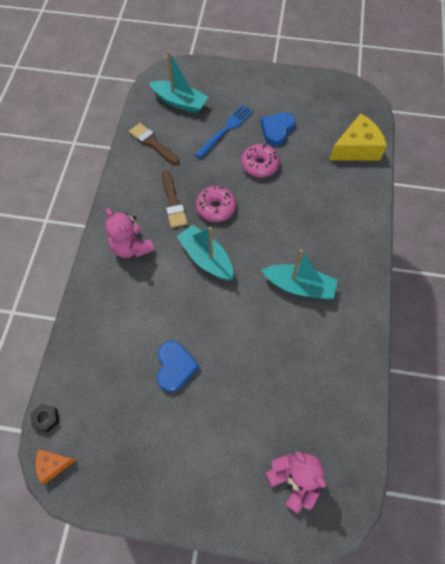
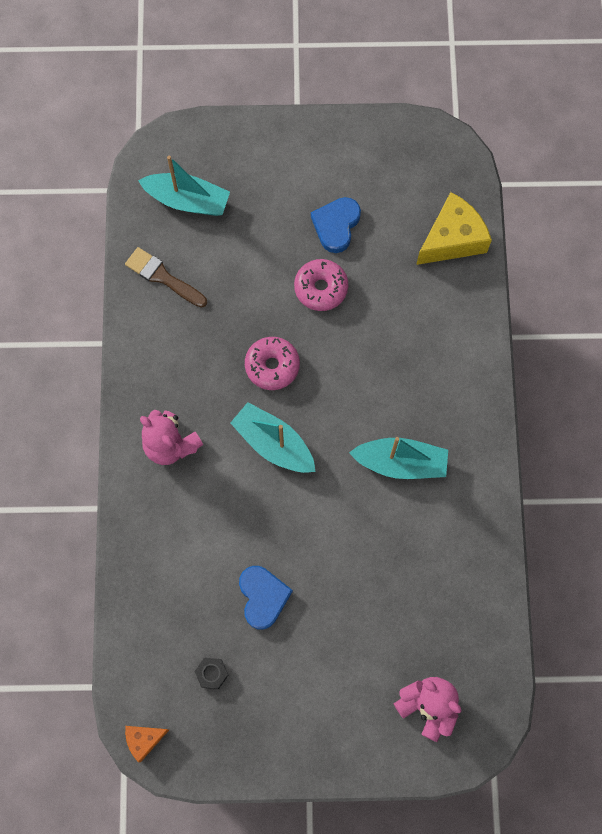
camera: 10 degrees left, 10 degrees up
black nut [30,404,59,433] -> black nut moved to [194,658,228,689]
brown brush [162,171,188,228] -> none
blue fork [194,105,254,159] -> none

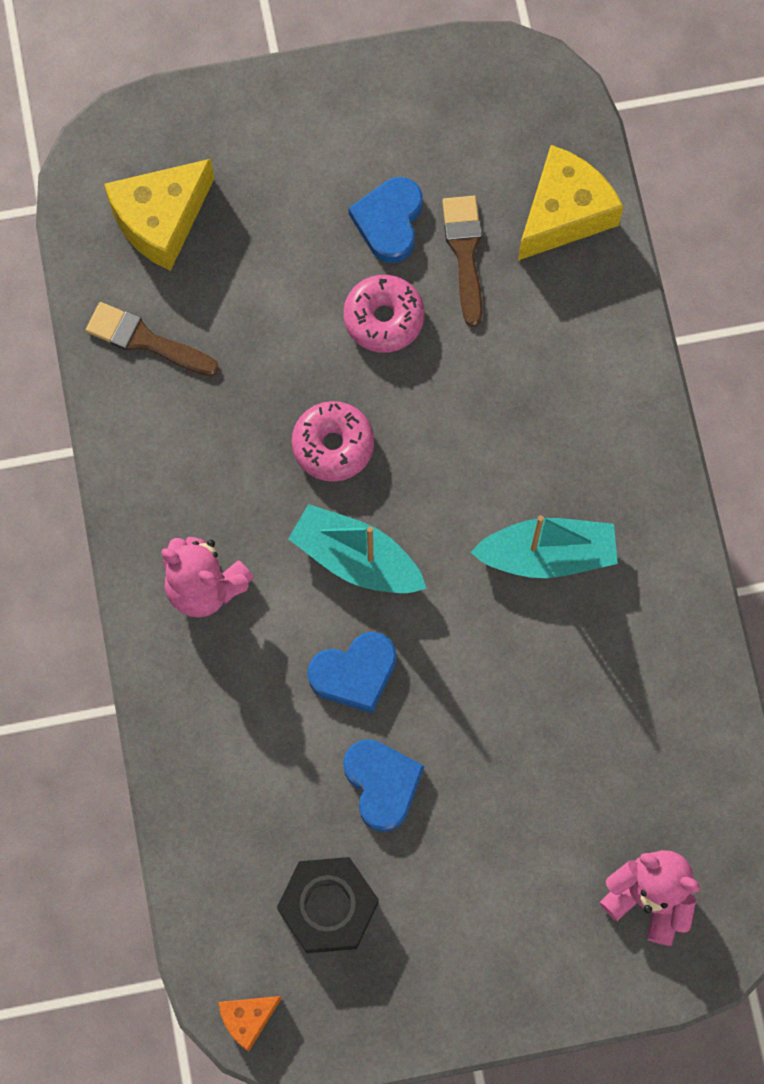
camera: 10 degrees left, 0 degrees up
turquoise boat [138,156,230,216] -> yellow cheese [104,159,214,271]
black nut [194,658,228,689] -> black nut [277,857,378,953], size x2.04
none -> blue heart [307,632,397,713]
none -> brown brush [442,196,482,327]

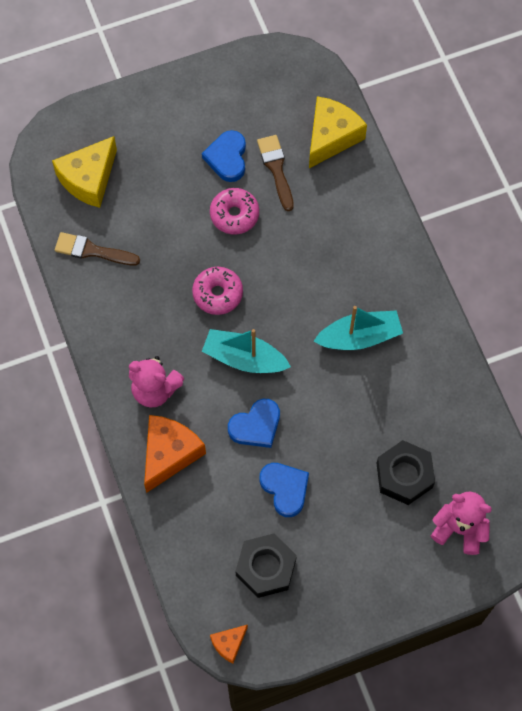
camera: 10 degrees left, 5 degrees down
none -> orange cheese [144,415,206,493]
none -> black nut [376,440,435,505]

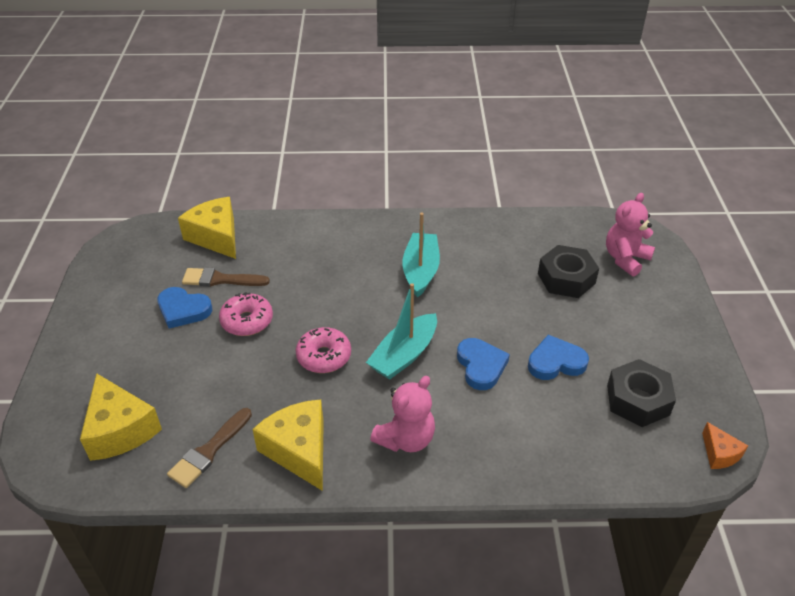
camera: 70 degrees left, 25 degrees down
orange cheese [144,415,206,493] -> none
none -> yellow cheese [252,399,324,491]

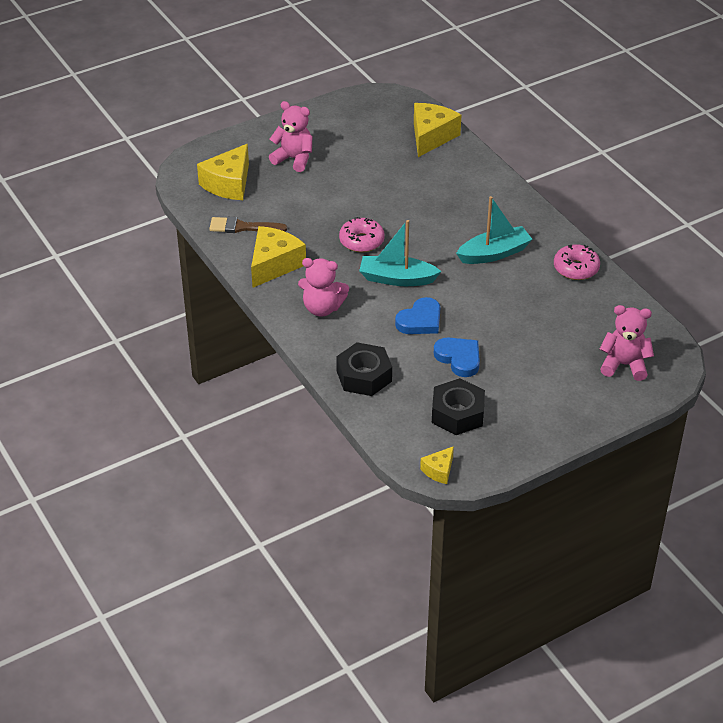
camera: 60 degrees right, 0 degrees up
blue heart [157,287,212,329] -> none
brown brush [182,267,270,287] -> none
pink donut [219,292,273,336] -> pink donut moved to [554,244,600,280]
black nut [538,245,599,298] -> black nut moved to [336,342,392,396]
orange cheese [702,422,748,469] -> yellow cheese [420,446,454,484]
none -> pink teddy bear [269,101,312,172]

